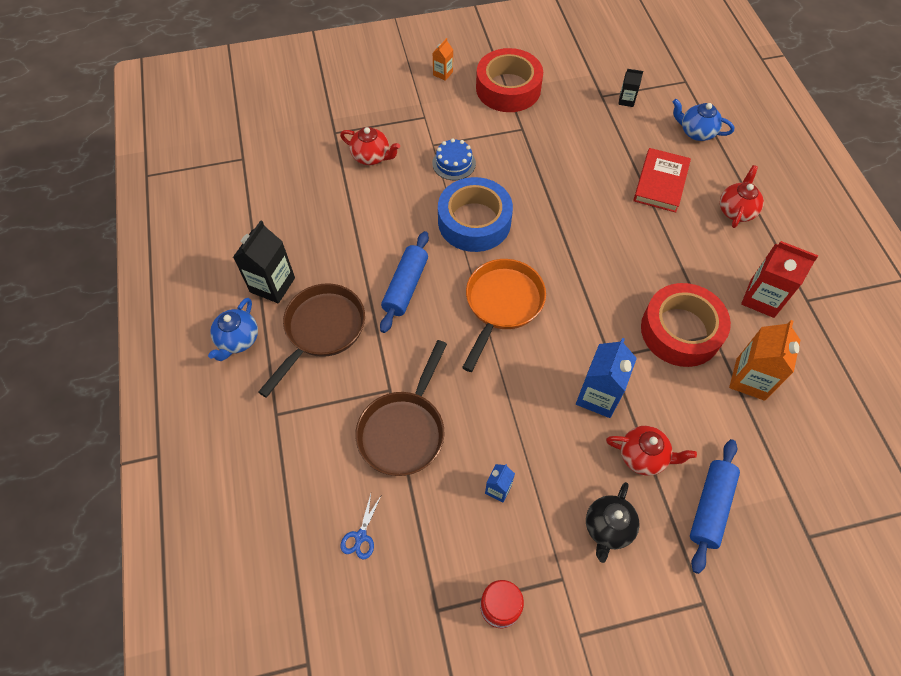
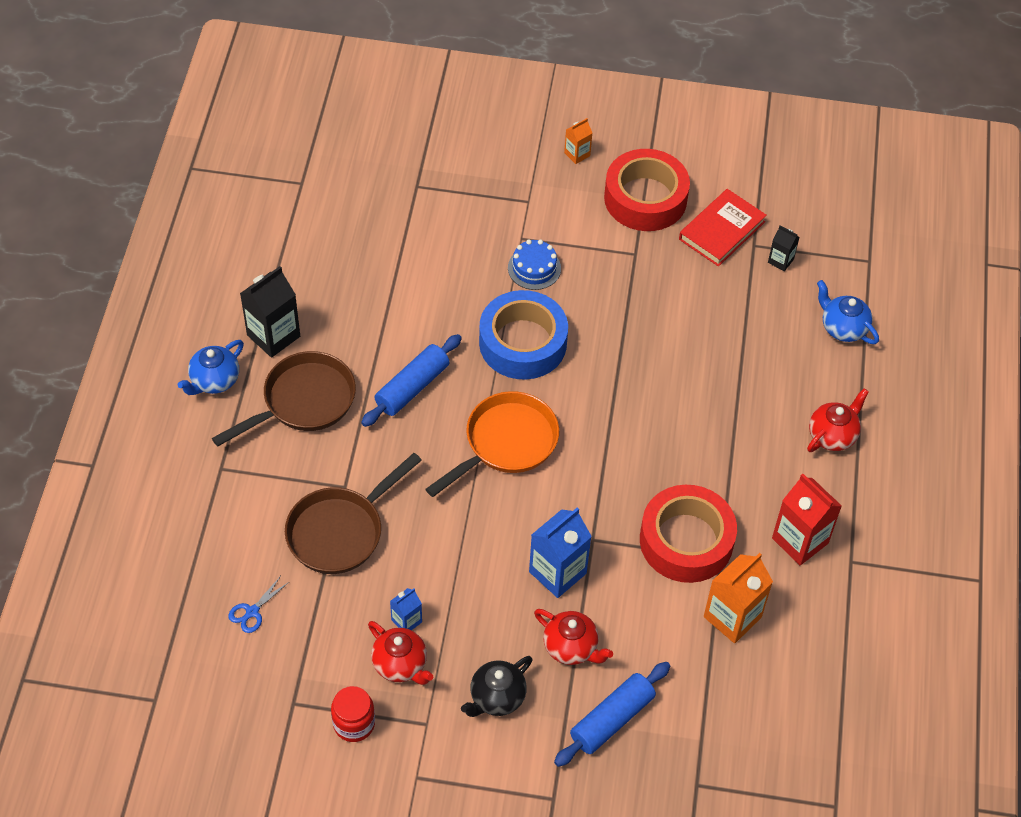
camera: 20 degrees right, 5 degrees down
red teapot [340,127,400,165] -> red teapot moved to [368,621,433,685]
red book [633,148,691,213] -> red book moved to [679,189,767,267]

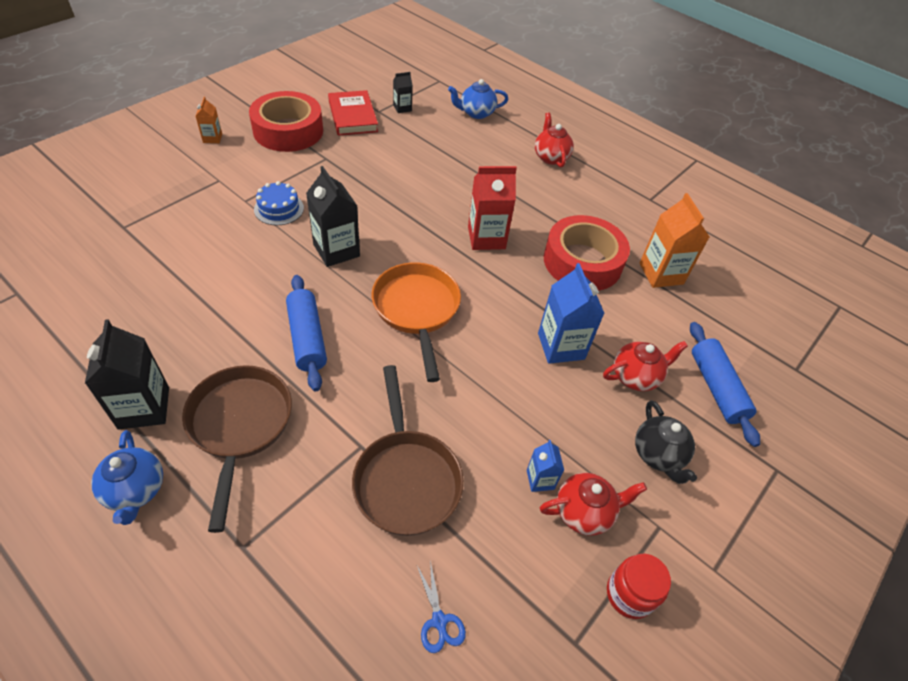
camera: 60 degrees left, 5 degrees down
blue tape [479,290,568,380] -> black carton [306,166,360,267]
red carton [772,474,842,565] -> red carton moved to [468,166,517,250]

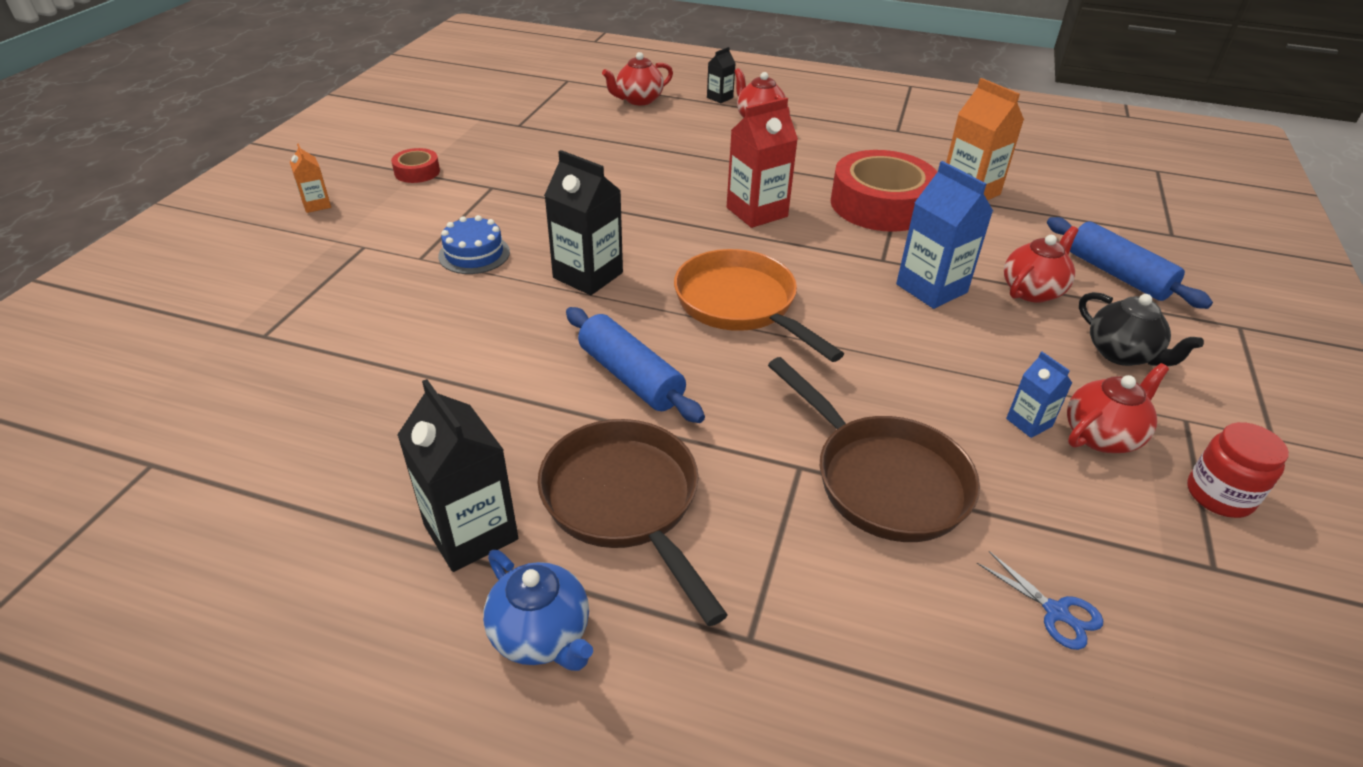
camera: 20 degrees left, 10 degrees down
red tape [249,91,323,152] -> red tape [391,148,440,183], size x0.45
red book [328,90,378,136] -> none
black carton [393,72,413,113] -> black carton moved to [707,47,736,103]
blue teapot [448,79,508,119] -> red teapot [602,52,673,105]

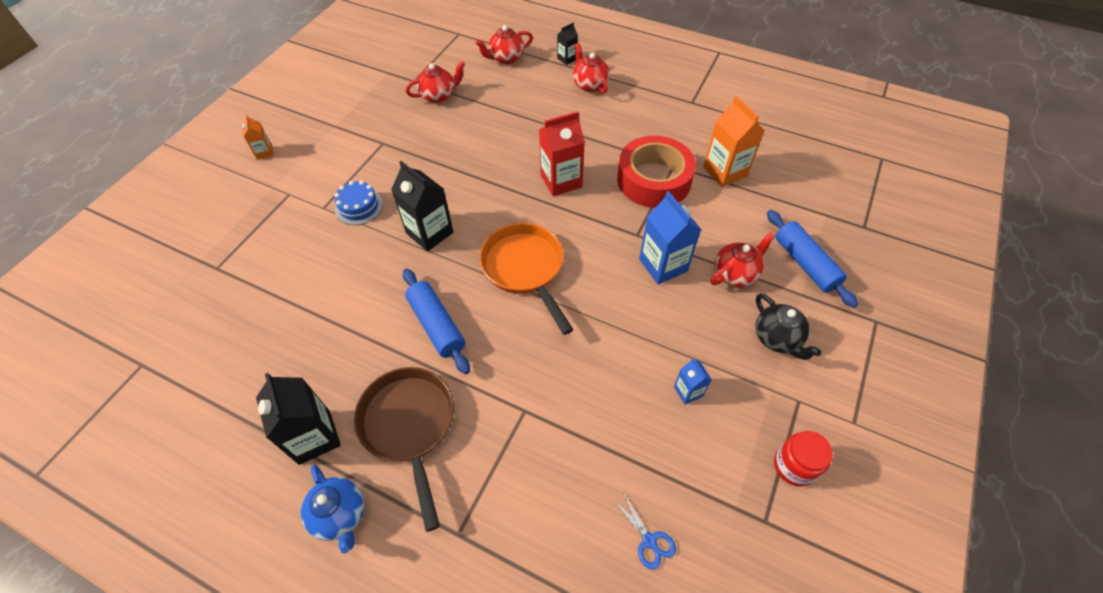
camera: 10 degrees right, 15 degrees up
red tape [391,148,440,183] -> none
brown pan [768,357,980,542] -> none
red teapot [1067,363,1169,453] -> red teapot moved to [406,61,465,103]

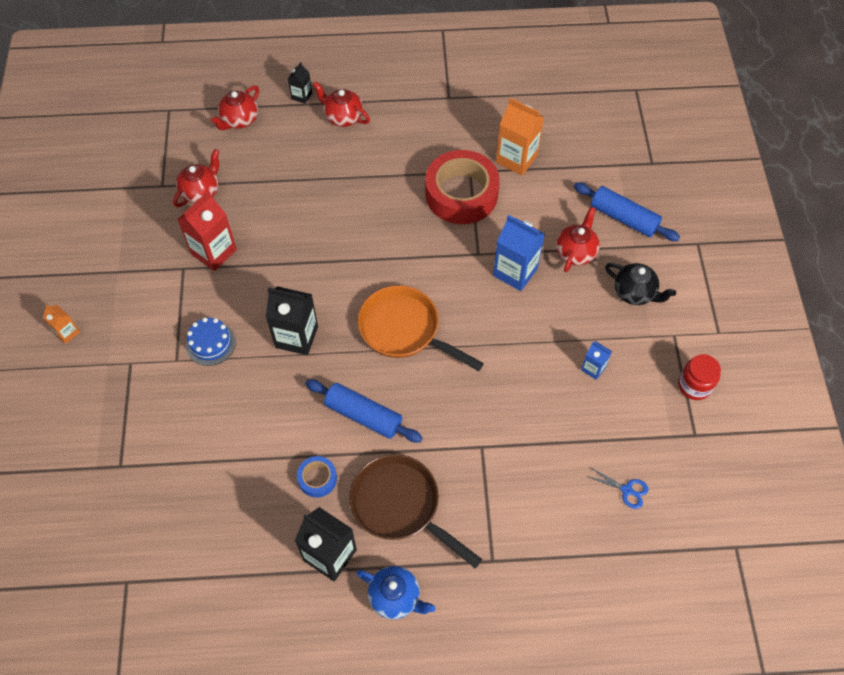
camera: 30 degrees left, 5 degrees up
red carton [539,111,585,196] -> red carton moved to [177,191,237,271]
none -> blue tape [297,456,337,498]

